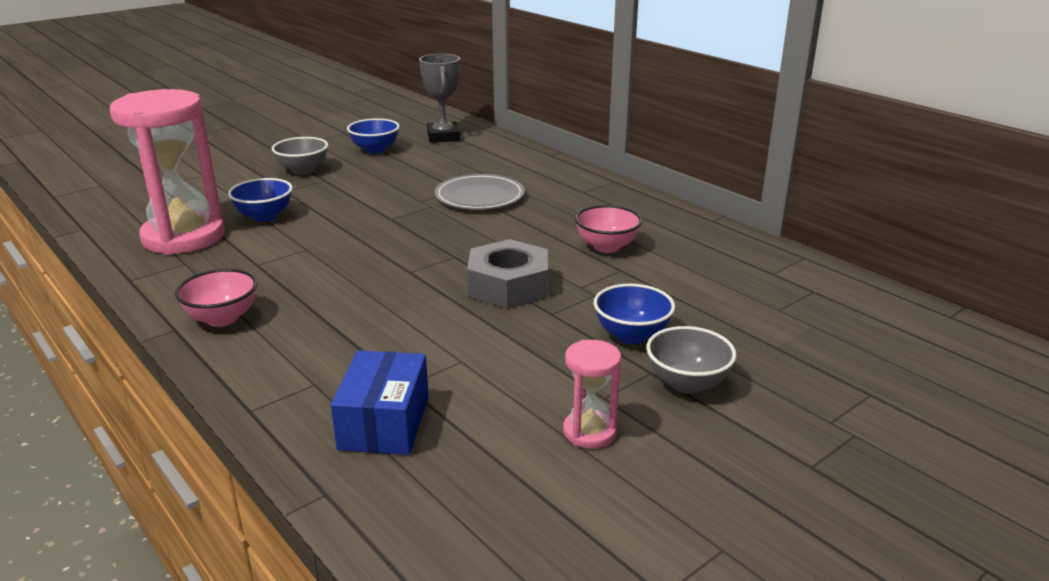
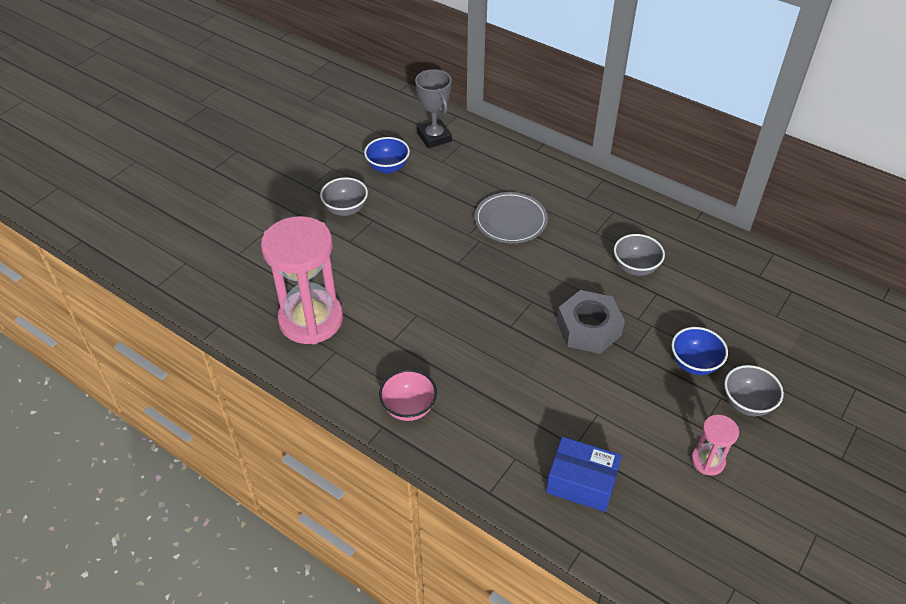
camera: 15 degrees left, 20 degrees up
blue bowl [228,178,292,222] -> none
blue box [331,350,429,455] -> blue box turned 60 degrees counterclockwise [546,437,622,512]
pink bowl [575,205,642,253] -> grey bowl [614,234,665,276]

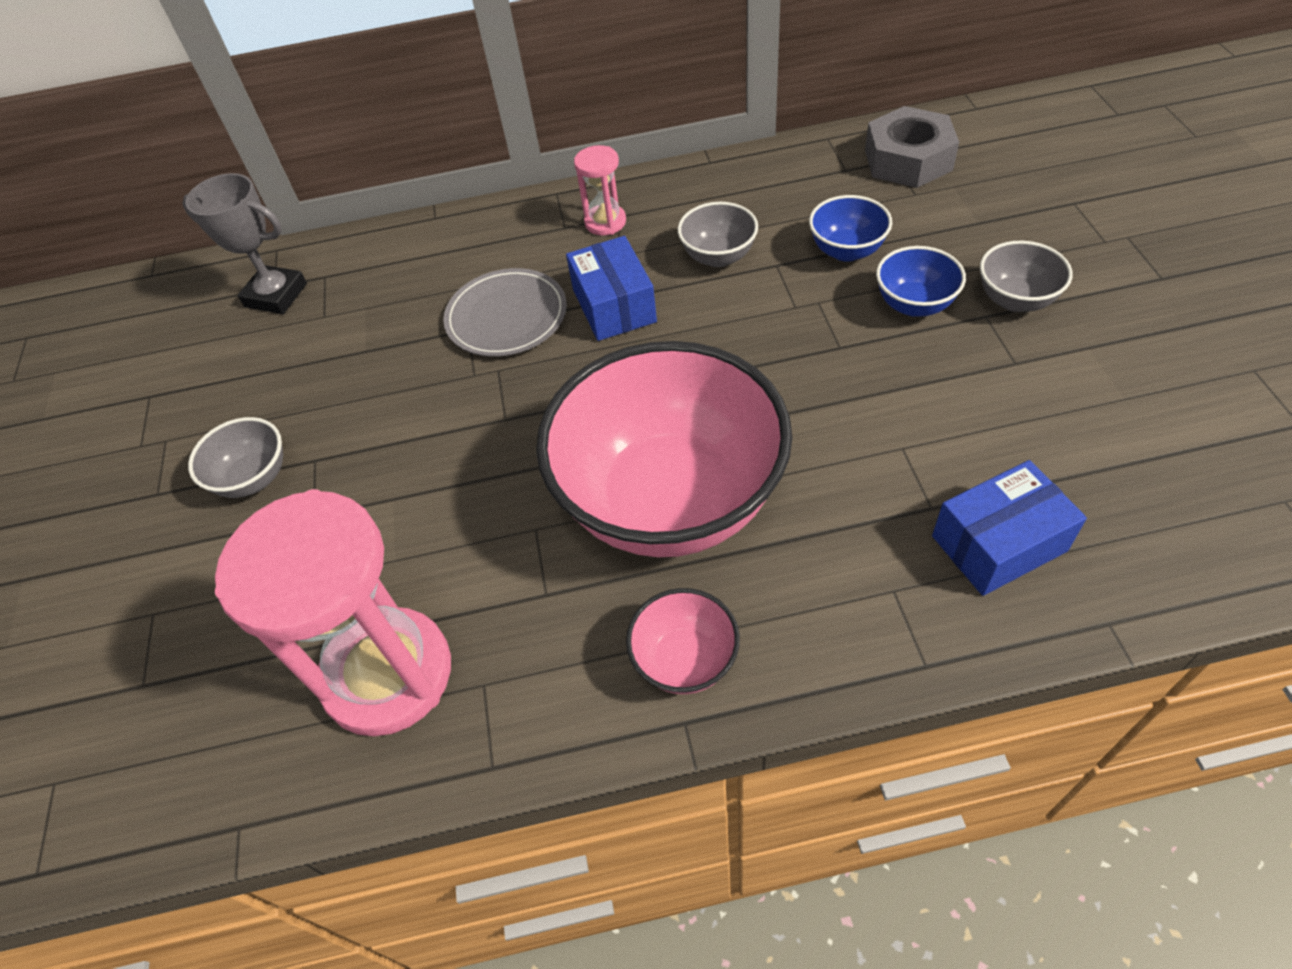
camera: 40 degrees left, 5 degrees up
blue bowl [364,137,410,174] -> blue bowl moved to [809,195,892,262]
grey nut [557,290,625,354] -> grey nut moved to [865,106,959,188]
pink hourglass [691,415,739,475] -> pink hourglass moved to [574,145,626,236]
none -> pink bowl [536,341,792,557]
none -> blue box [566,236,657,341]

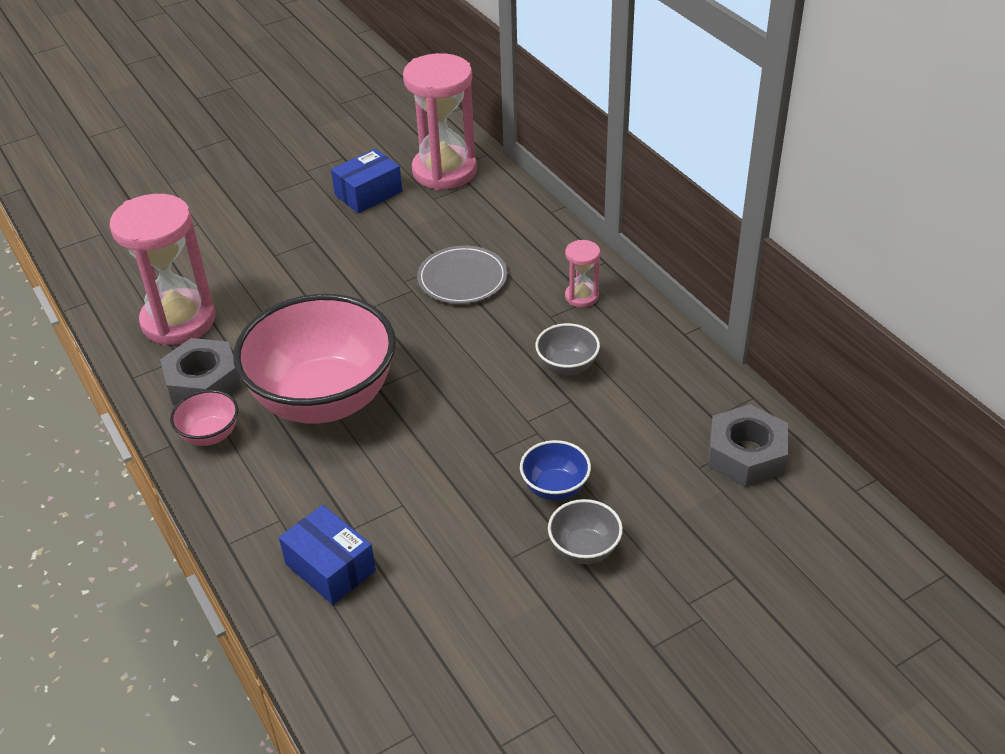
camera: 65 degrees right, 10 degrees down
grey trophy [182,173,307,314] -> pink hourglass [403,53,477,190]
grey bowl [188,417,283,498] -> none
blue box [566,236,657,341] -> blue box moved to [331,149,402,213]
blue bowl [809,195,892,262] -> none
none -> grey nut [160,338,241,405]

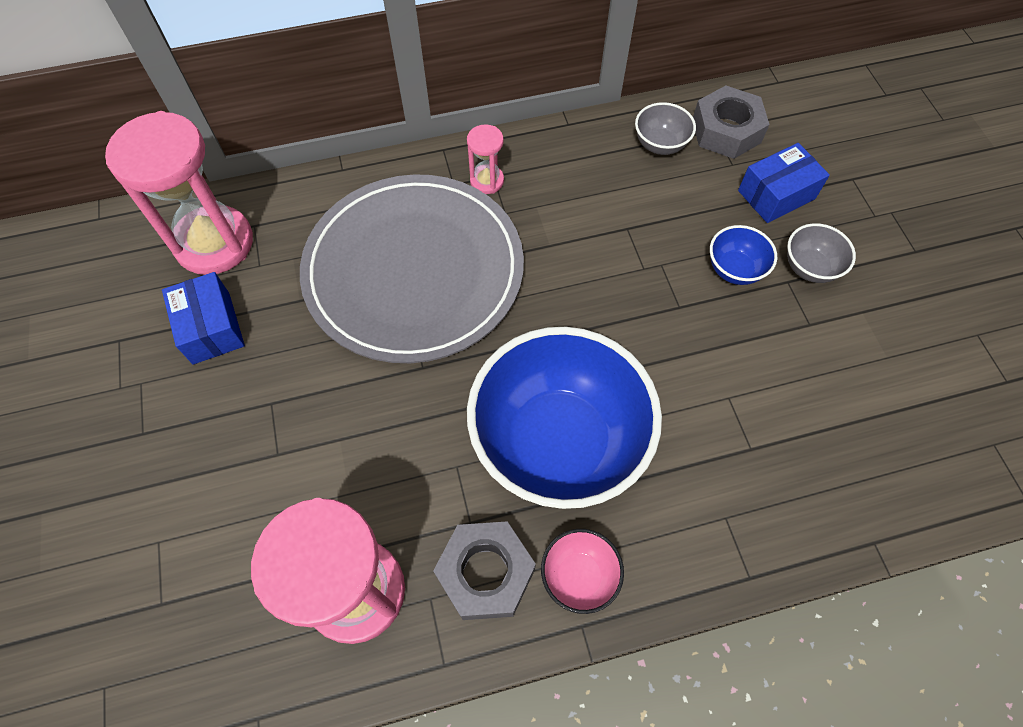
camera: 75 degrees left, 20 degrees up
pink bowl [233,294,396,424] -> blue bowl [467,327,662,509]
blue box [279,505,376,605] -> blue box moved to [738,143,830,223]
grey plate [417,246,508,304] -> grey plate [300,174,524,363], size x2.20
grey bowl [535,323,600,375] -> grey bowl moved to [635,102,696,155]

